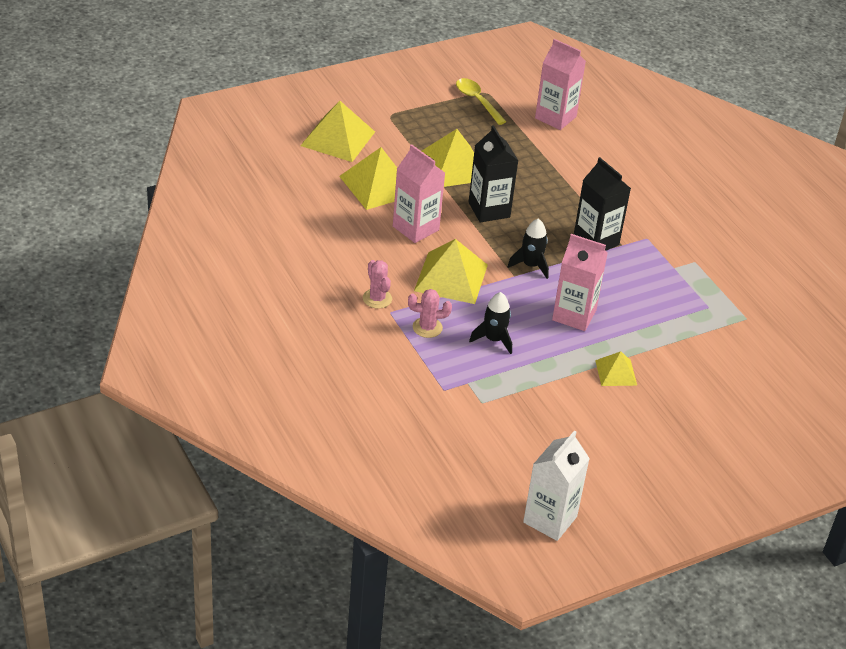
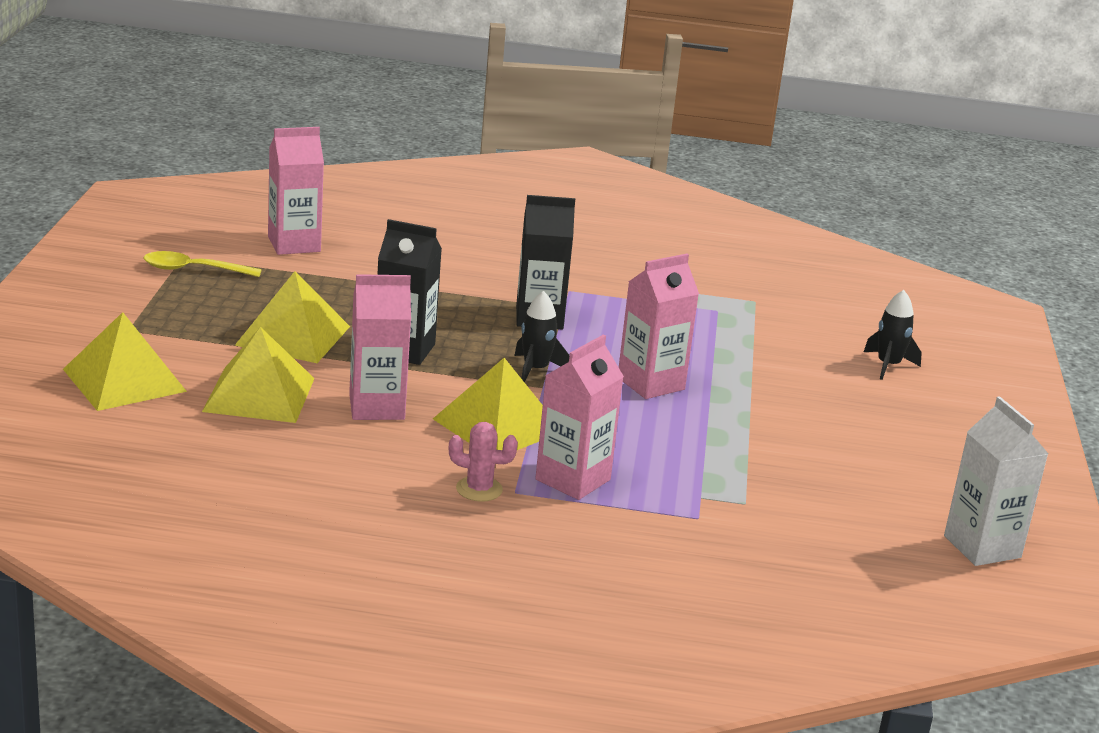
camera: 55 degrees left, 15 degrees down
pink cactus [408,289,452,338] -> pink carton [535,334,624,500]
black rocket [469,292,512,354] -> black rocket moved to [864,290,922,380]
yellow pyramid [595,351,637,386] -> none

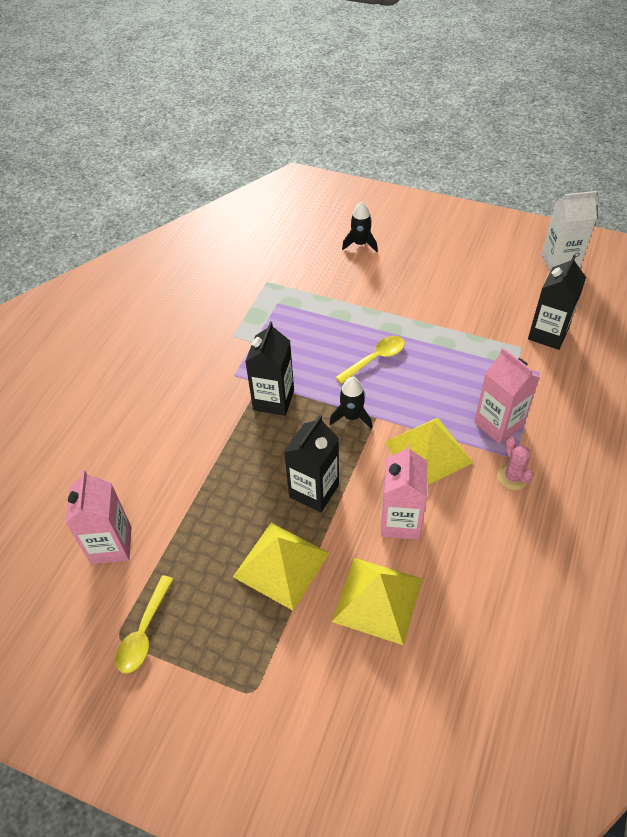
camera: 70 degrees left, 25 degrees up
yellow pyramid [63,312,187,411] -> none
pink cactus [449,422,518,502] -> pink cactus turned 45 degrees counterclockwise [498,436,534,490]
pink carton [619,254,699,399] -> yellow spoon [335,336,405,384]
none -> black carton [528,255,586,350]

